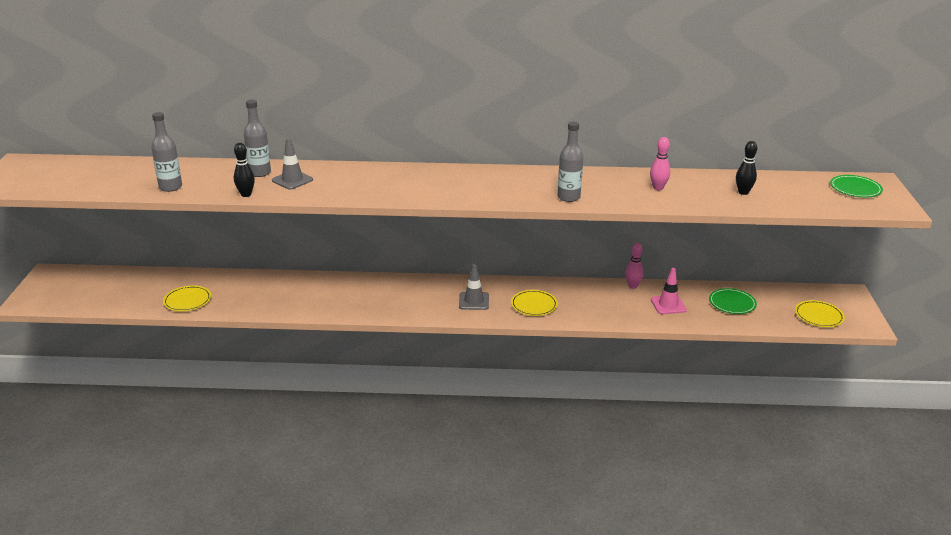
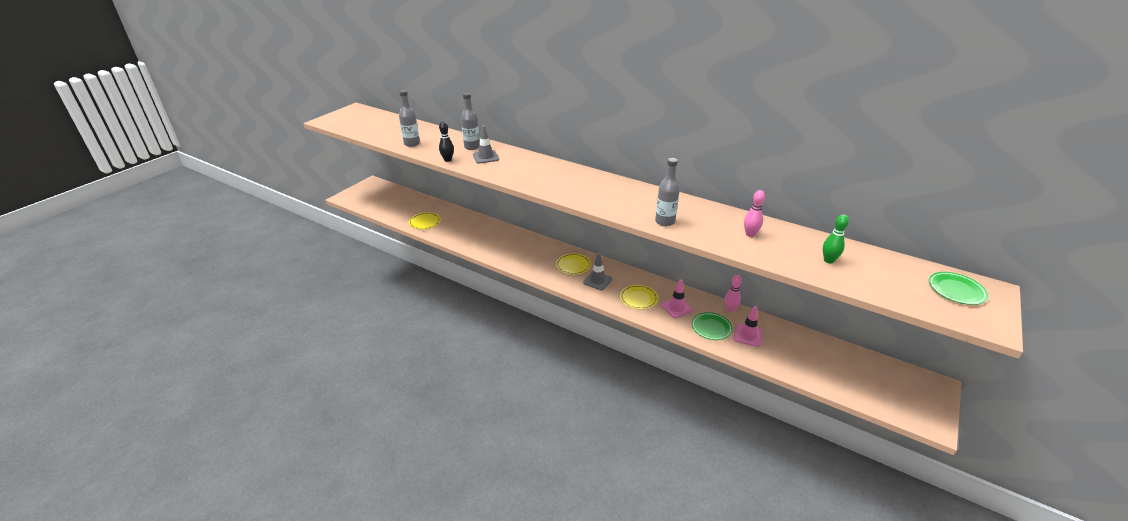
camera: 30 degrees right, 5 degrees up
green plate [709,288,757,314] -> green plate moved to [692,312,733,340]
black bowling pin [736,141,757,195] -> green bowling pin [823,215,849,264]
yellow plate [795,300,845,327] -> yellow plate moved to [556,253,591,275]
none -> pink traffic cone [661,279,693,318]

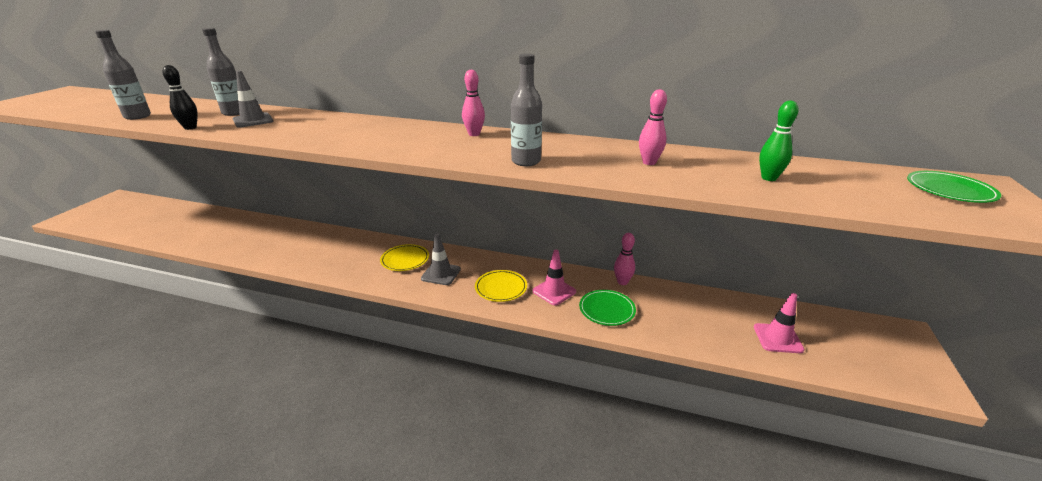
camera: 15 degrees left, 5 degrees down
yellow plate [409,212,441,230] -> none
pink traffic cone [733,306,763,347] -> pink traffic cone moved to [754,293,805,353]
none -> pink bowling pin [462,70,485,136]

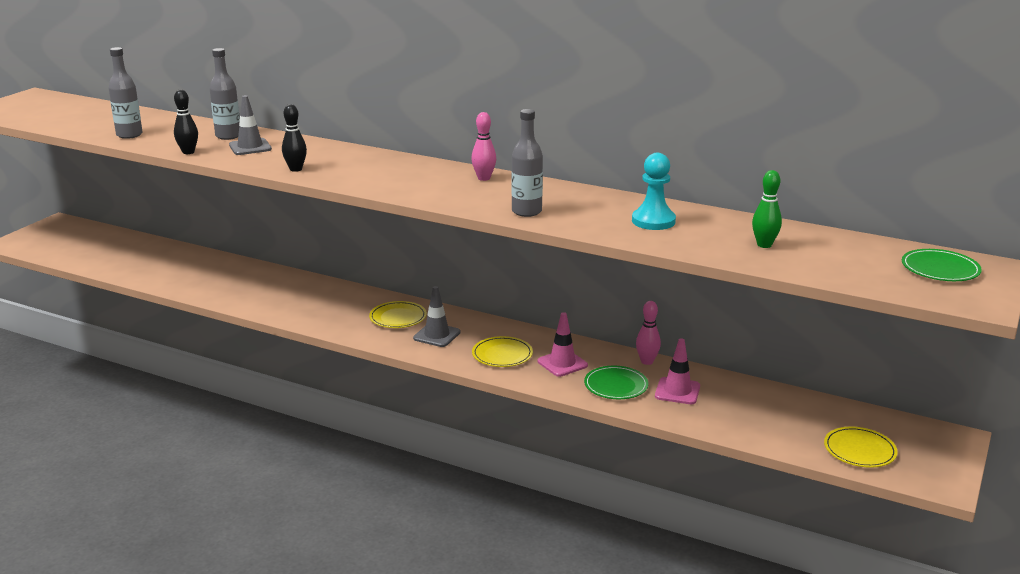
camera: 10 degrees right, 5 degrees down
pink bowling pin [639,89,667,165] -> turquoise pawn [632,153,676,230]
pink traffic cone [754,293,805,353] -> pink traffic cone moved to [655,338,700,404]
none -> black bowling pin [282,104,307,172]
none -> yellow plate [824,427,898,468]

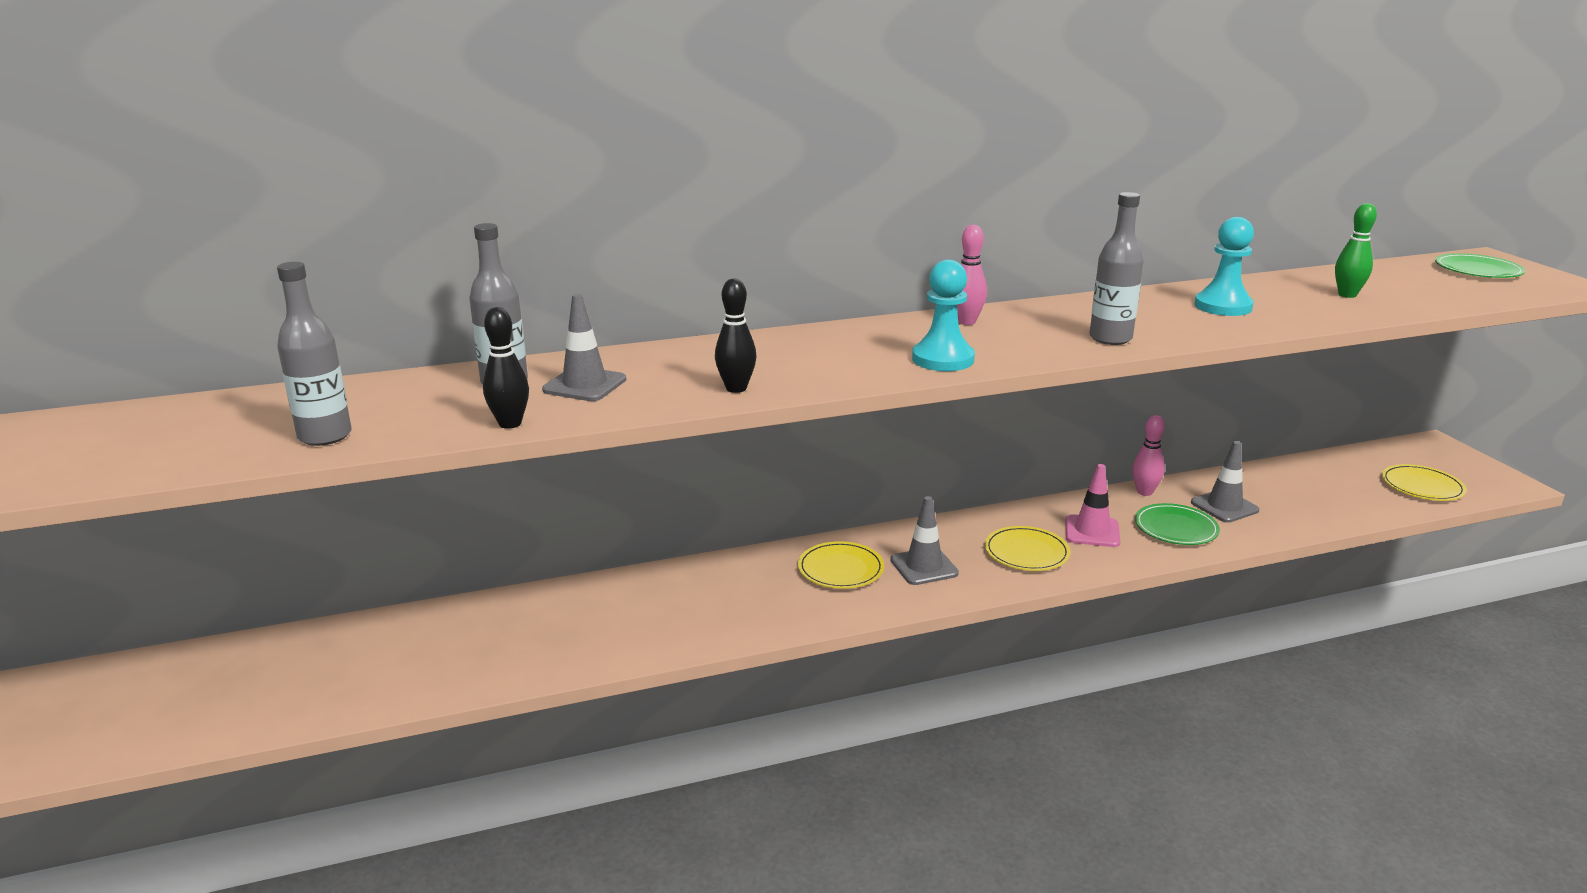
camera: 45 degrees left, 0 degrees up
pink traffic cone [655,338,700,404] -> grey traffic cone [1191,441,1259,523]
none -> turquoise pawn [912,260,975,371]

